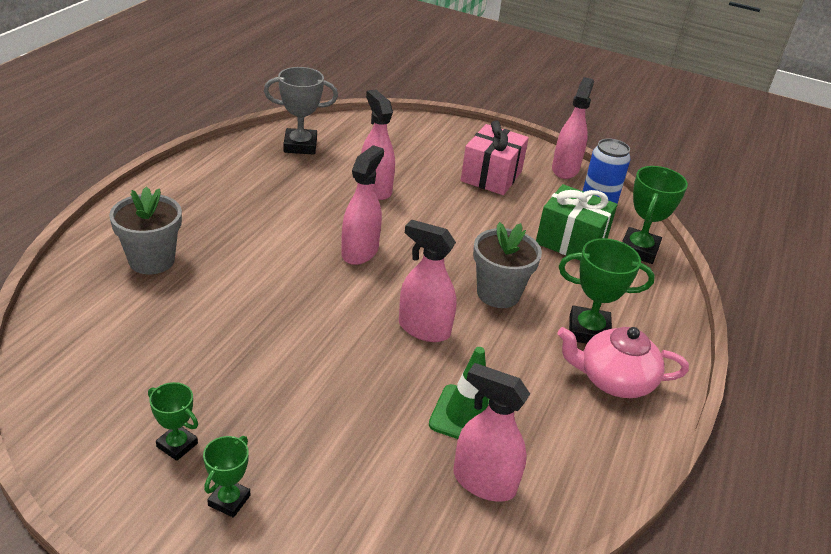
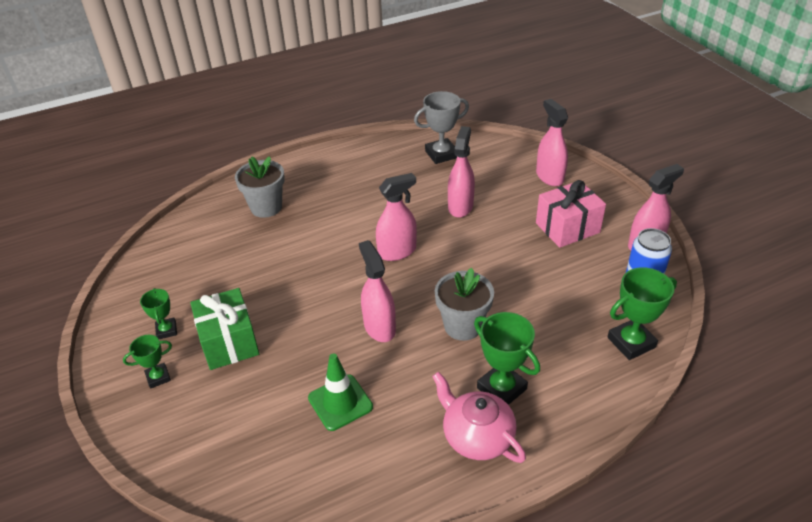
camera: 45 degrees right, 5 degrees up
grey trophy [264,67,338,155] -> grey trophy turned 60 degrees counterclockwise [414,91,469,164]
pink spray bottle [454,363,530,501] -> pink spray bottle moved to [536,99,568,186]
green gift [536,184,617,261] -> green gift moved to [190,288,259,370]

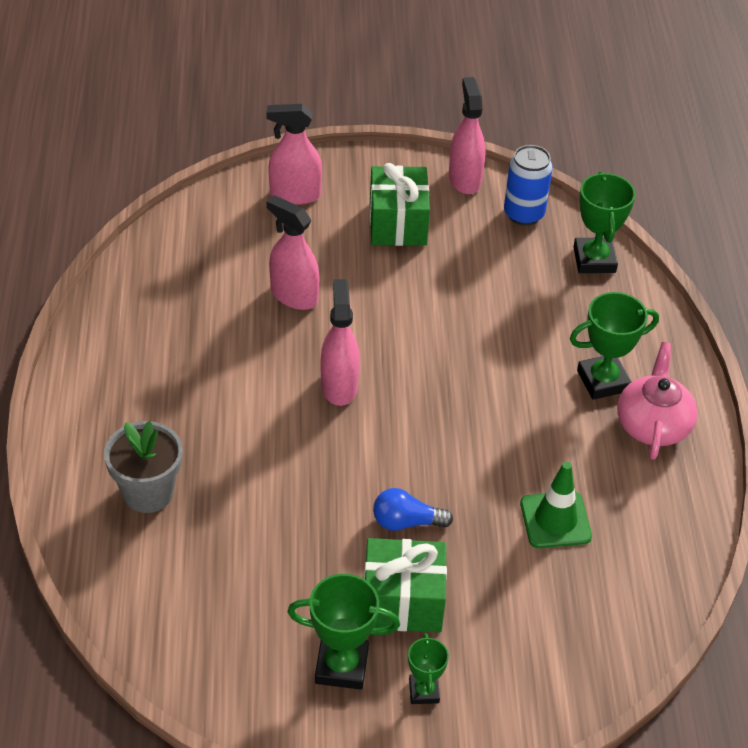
camera: 70 degrees left, 5 degrees up
green trophy [140,288,177,339] -> green trophy [288,574,400,690], size x1.69
pink spray bottle [359,240,396,342] -> none
grey trophy [414,91,469,164] -> none
pink teapot [432,372,526,463] -> pink teapot turned 120 degrees clockwise [617,342,698,460]
grey flower pot [435,268,494,341] -> none
pink gift [536,180,606,248] -> green gift [370,163,430,246]
none -> blue light bulb [373,488,453,531]

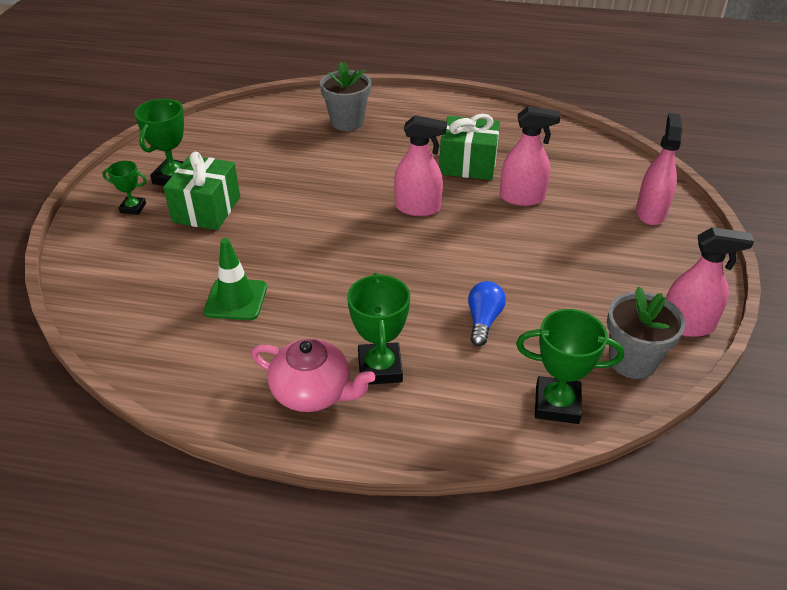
camera: 105 degrees right, 5 degrees down
pink spray bottle [266,195,319,310] -> pink spray bottle turned 45 degrees clockwise [500,106,561,206]
green gift [370,163,430,246] -> green gift moved to [439,114,500,180]
blue light bulb [373,488,453,531] -> blue light bulb moved to [468,281,506,346]
blue can [504,145,553,226] -> grey flower pot [607,286,685,379]

